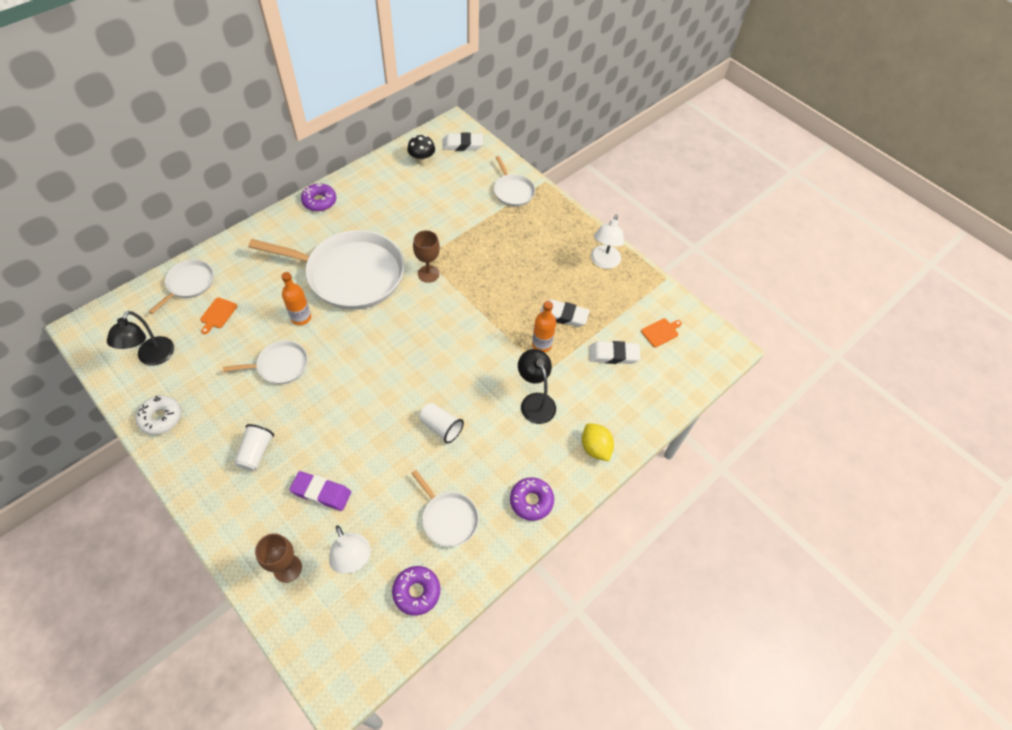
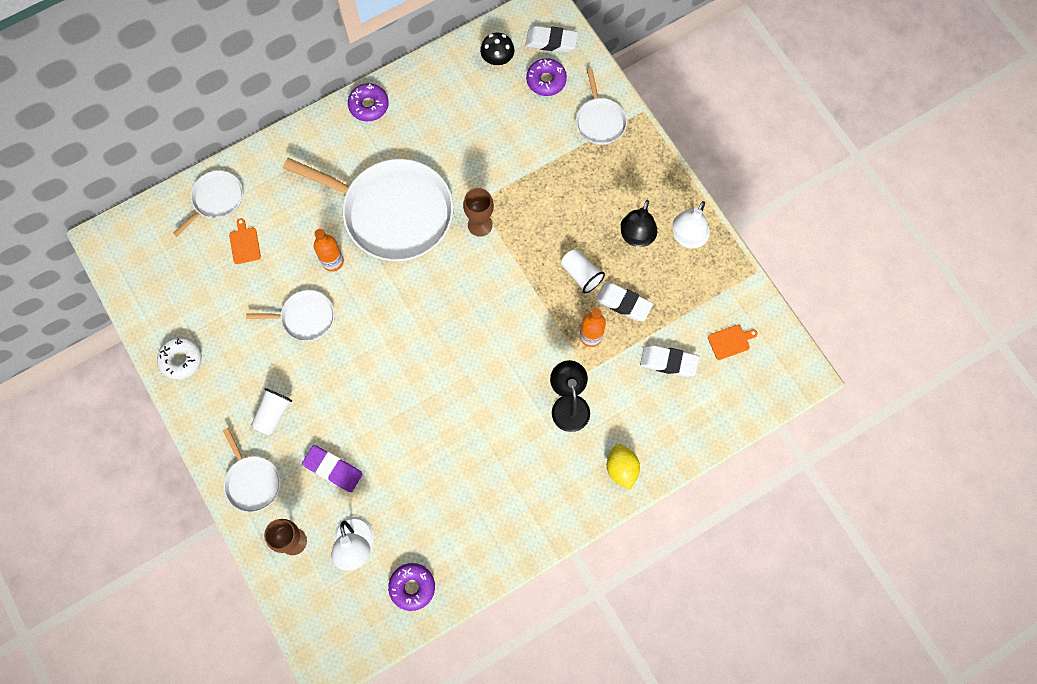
camera: 15 degrees right, 15 degrees up
black lamp [107,311,174,366] -> black lamp moved to [621,200,657,247]
orange cutting board [200,297,237,334] -> orange cutting board turned 135 degrees clockwise [229,218,261,264]
white pan [411,470,479,547] -> white pan moved to [223,428,280,513]
white cup [420,403,464,443] -> white cup moved to [561,249,605,293]
purple donut [510,477,554,521] -> purple donut moved to [526,58,567,96]

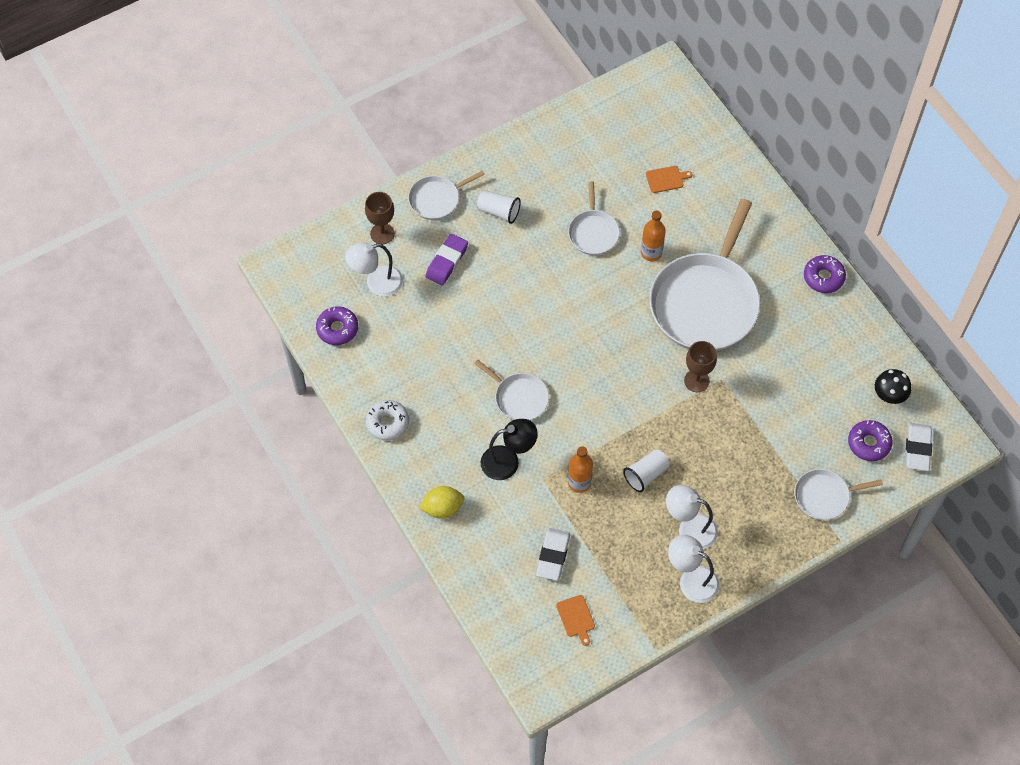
camera: 90 degrees right, 10 degrees down
white donut [157,337,202,380] -> white donut moved to [366,400,409,441]
white pan [173,170,243,236] -> white pan moved to [474,360,549,421]
white eraser [595,283,653,321] -> none
black lamp [621,200,657,247] -> white lamp [666,485,718,549]

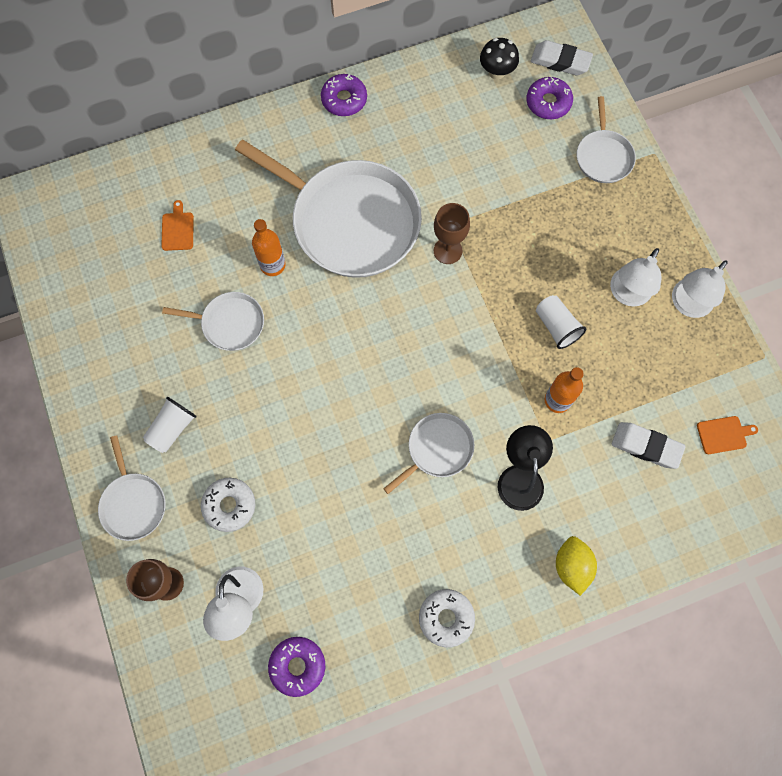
camera: 80 degrees left, 10 degrees up
purple eraser [426,234,468,285] -> white donut [201,478,255,532]

